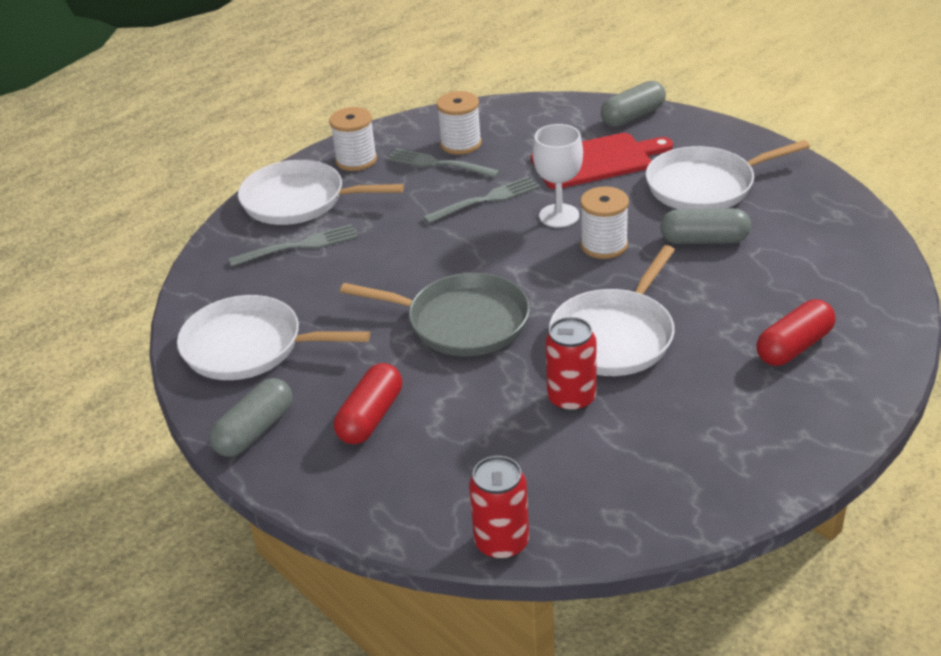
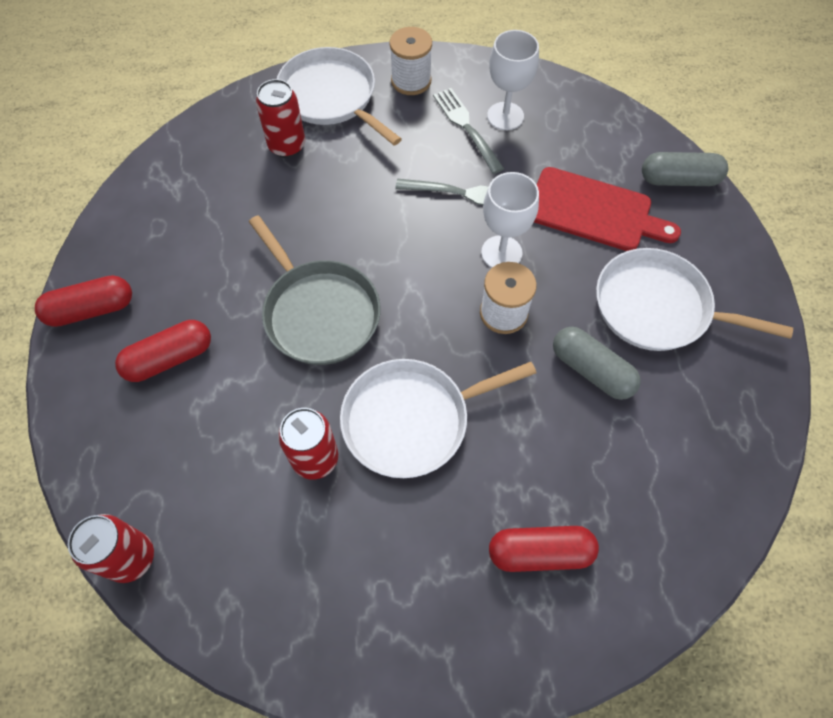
camera: 35 degrees right, 25 degrees up
white pan [177,295,370,380] -> none
grey capsule [209,378,293,457] -> red capsule [35,275,132,327]
grey fork [228,224,358,267] -> red can [256,79,305,158]
white spool [437,91,482,155] -> white goblet [487,30,539,130]

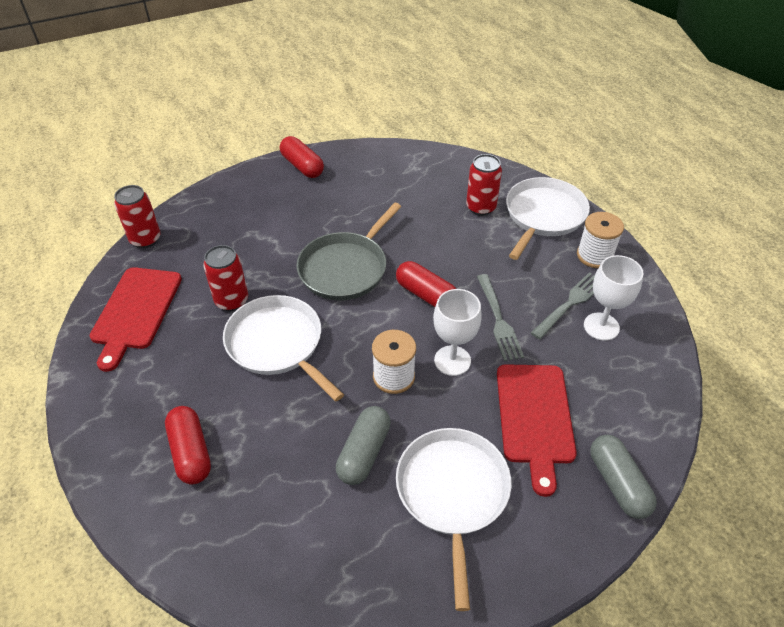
camera: 70 degrees right, 15 degrees down
red capsule [115,320,211,382] -> red capsule moved to [396,261,456,307]
none -> red cutting board [90,267,182,372]

